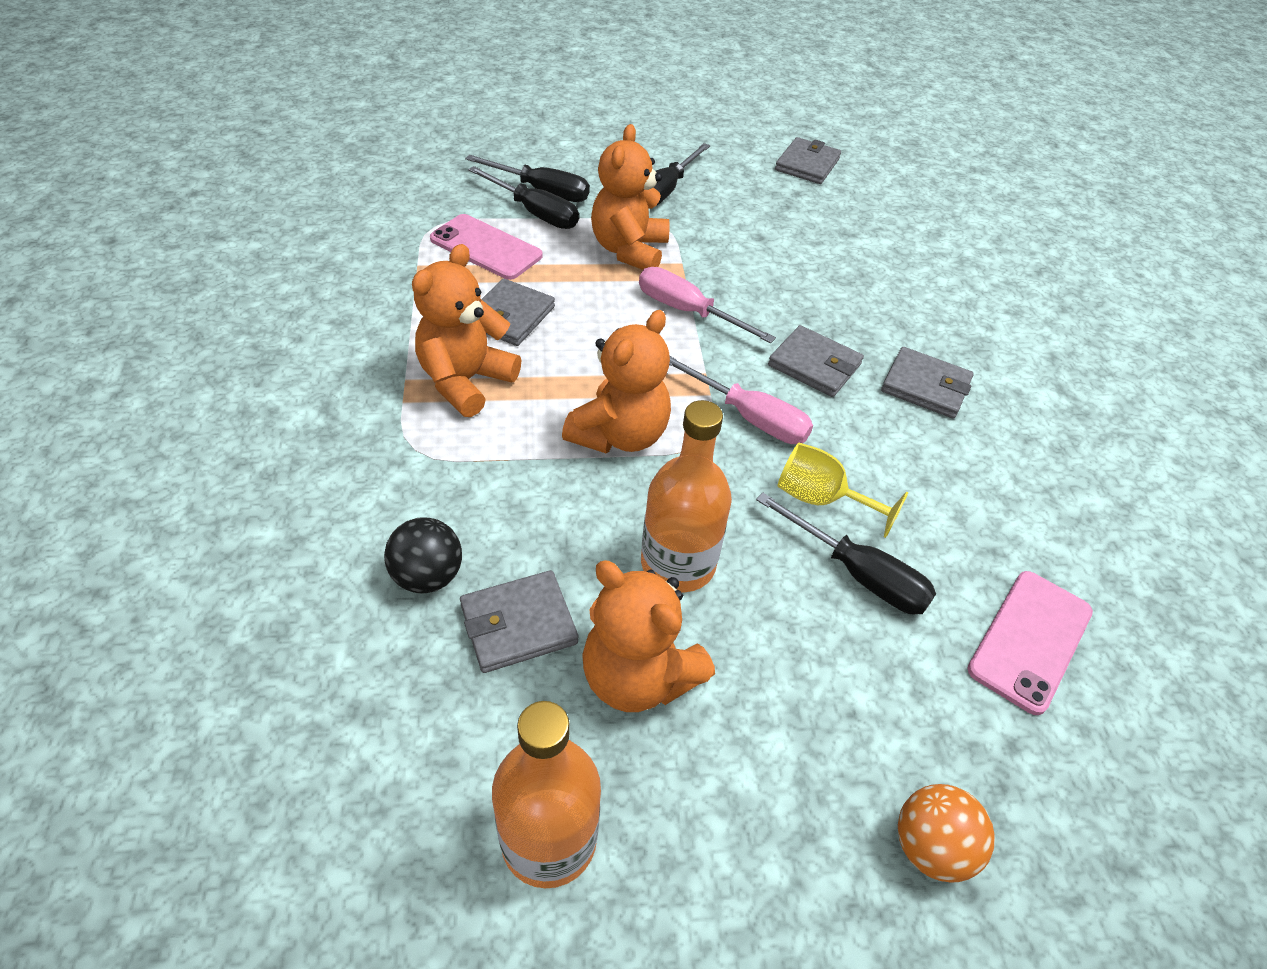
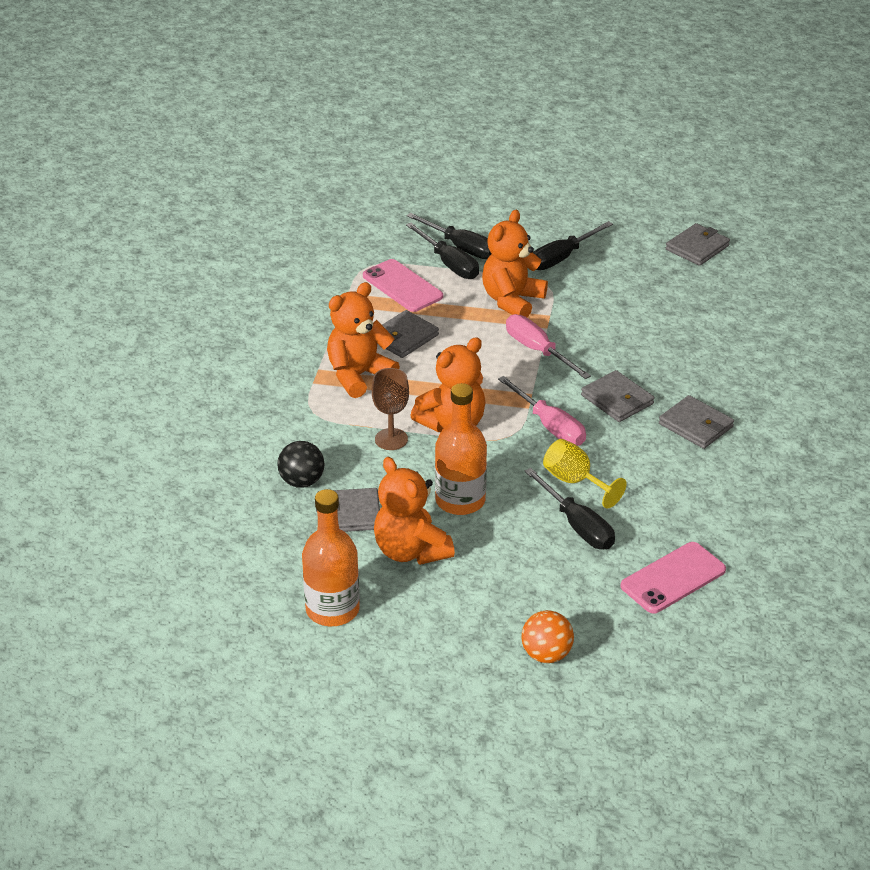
camera: 20 degrees right, 10 degrees down
none -> brown goblet [372,368,409,450]

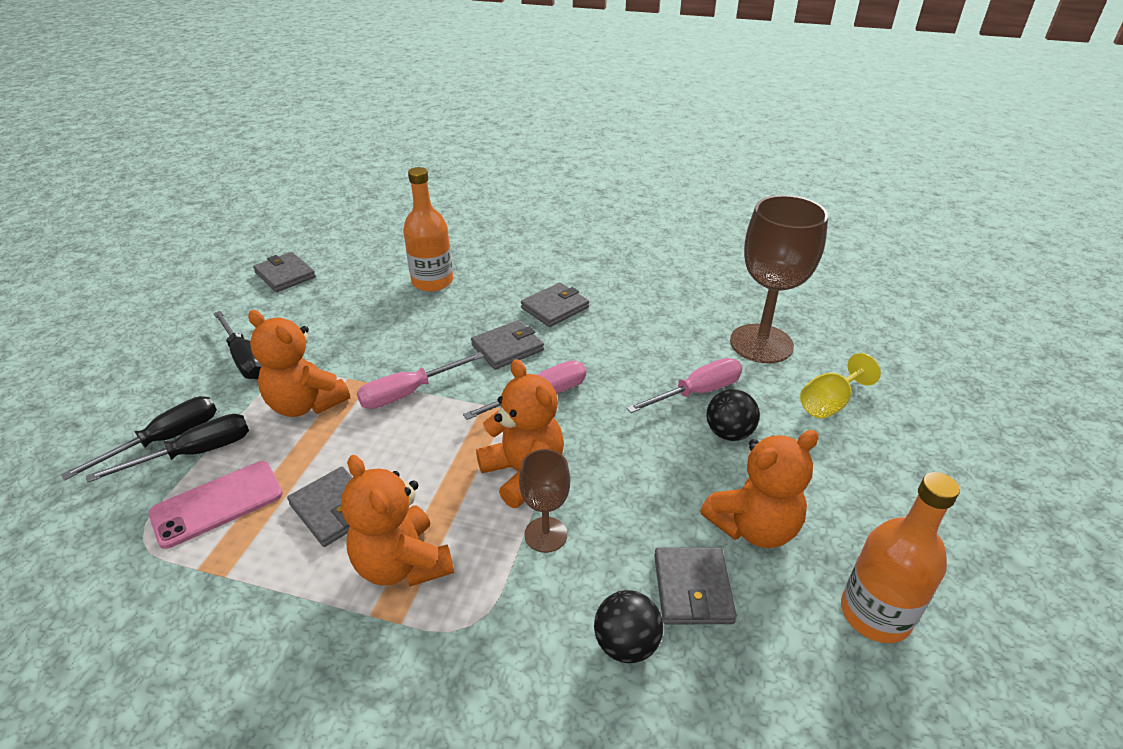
camera: 85 degrees left, 0 degrees up
orange bottle [435,383,487,515] -> orange bottle moved to [403,167,453,292]
orange ball [522,610,574,663] -> none
black screwdriver [524,468,615,549] -> pink screwdriver [626,358,742,413]
yellow goblet [543,439,627,509] -> yellow goblet moved to [800,353,881,419]
pink phone [620,542,726,614] -> brown goblet [730,195,828,363]
none -> black ball [707,389,760,441]

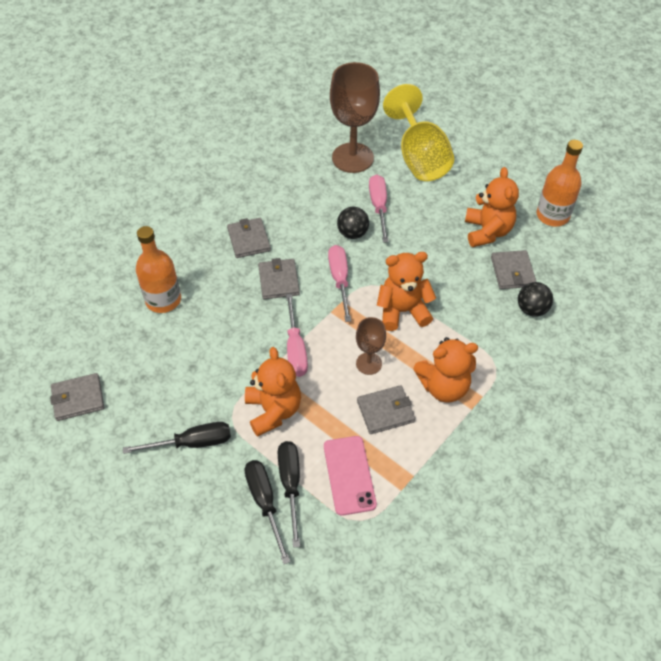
camera: 65 degrees left, 15 degrees up
orange teddy bear [248,310,350,417] -> orange teddy bear turned 75 degrees counterclockwise [245,347,301,437]
brown goblet [519,449,570,553] -> brown goblet moved to [356,317,386,375]
grey wallet [654,547,737,625] -> grey wallet turned 60 degrees clockwise [491,250,536,289]
black ball [707,389,760,441] -> black ball moved to [337,207,369,239]
yellow goblet [800,353,881,419] -> yellow goblet [383,84,454,181], size x1.93

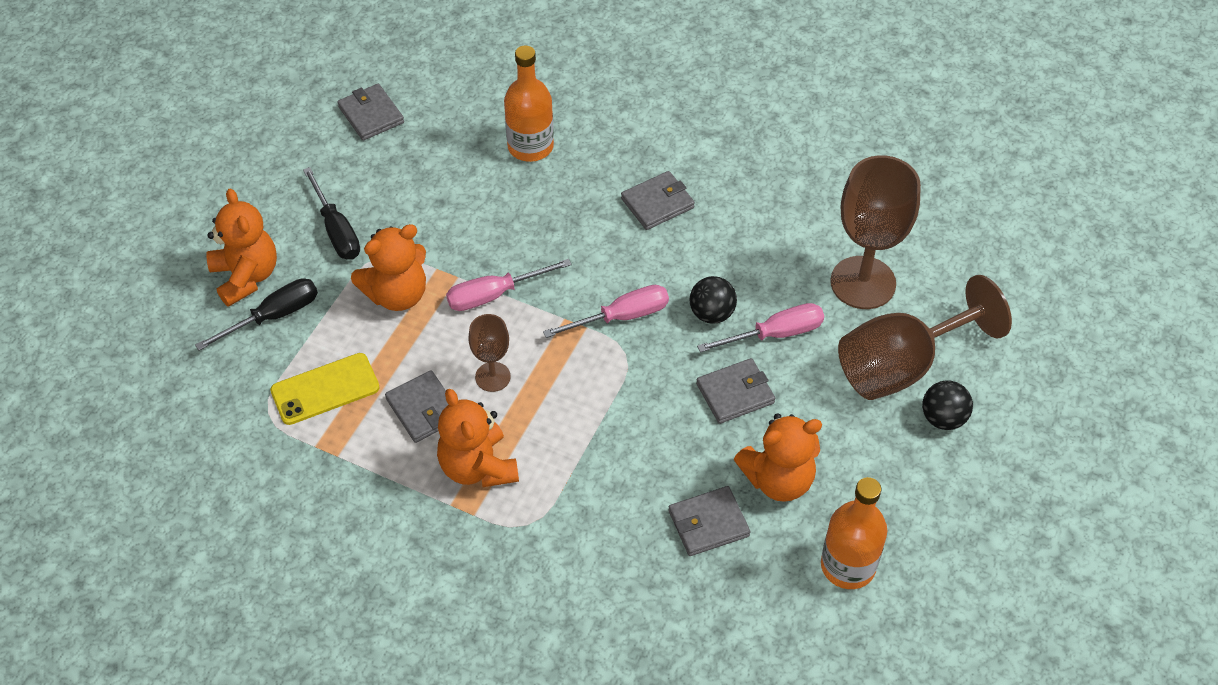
camera: 75 degrees right, 0 degrees up
grey wallet [258,258,300,299] -> grey wallet moved to [696,358,775,424]
black screwdriver [278,441,300,548] -> none
pink phone [324,436,377,516] -> yellow phone [270,353,380,425]
orange teddy bear [377,252,436,331] -> orange teddy bear moved to [207,189,277,307]
yellow goblet [383,84,454,181] -> brown goblet [838,275,1012,400]
black ball [518,282,553,317] -> black ball moved to [922,380,973,430]

